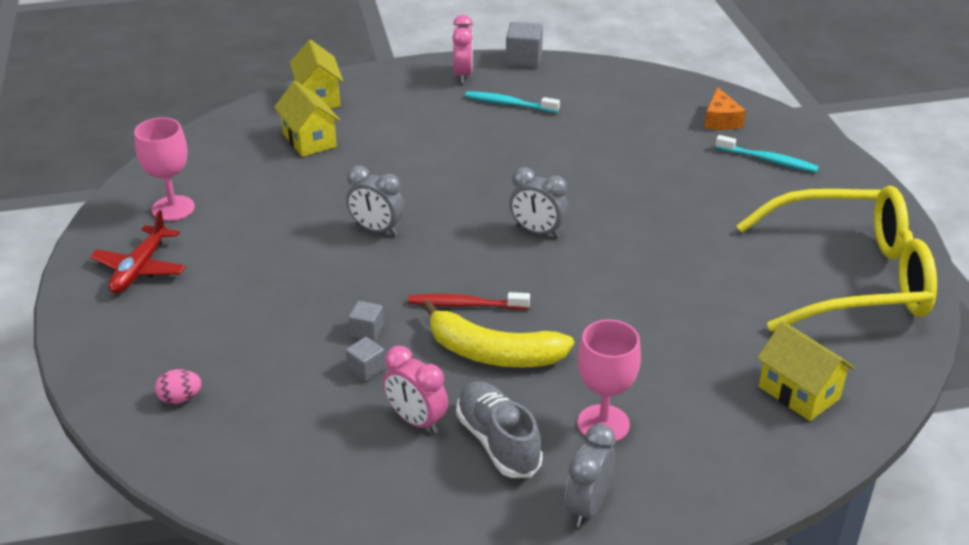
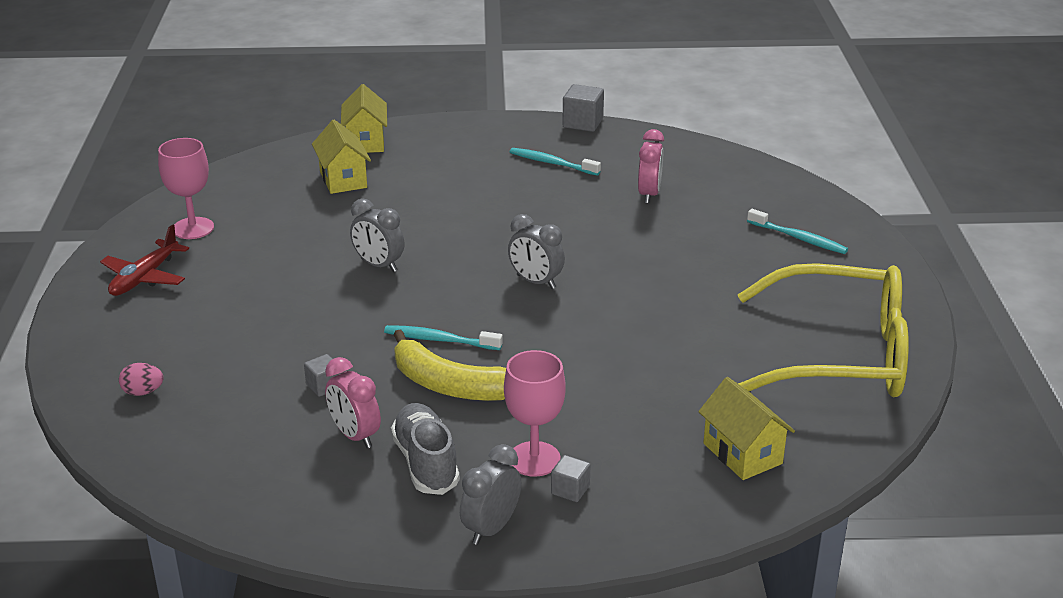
camera: 10 degrees right, 5 degrees down
grey cube [348,301,384,341] -> grey cube moved to [551,455,591,502]
red toothbrush [408,292,530,310] -> turquoise toothbrush [384,325,503,350]
pink clock [452,15,473,83] -> pink clock moved to [638,129,664,204]
orange cheese [704,87,746,130] -> none

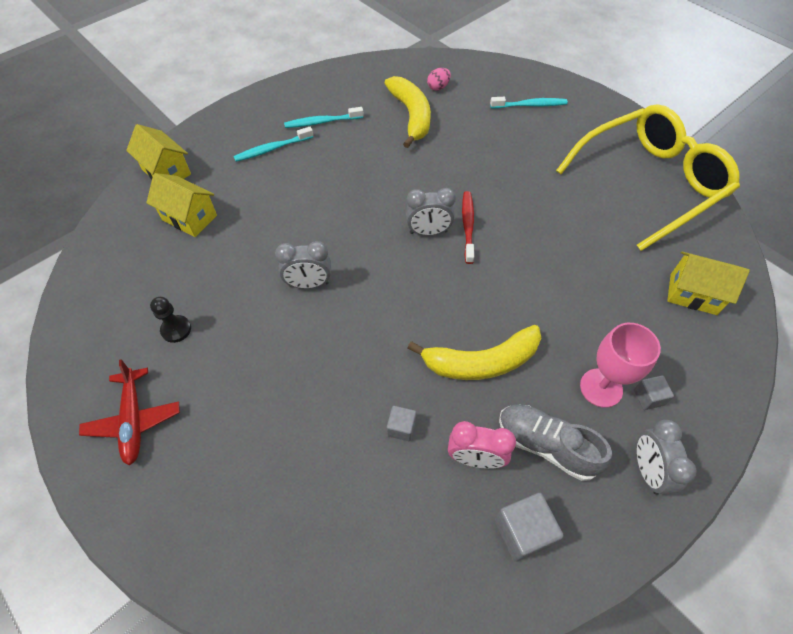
camera: 40 degrees left, 25 degrees up
pink egg [119,363,164,396] -> pink egg moved to [427,68,451,90]
pink goblet [158,138,214,239] -> none
turquoise toothbrush [384,325,503,350] -> turquoise toothbrush moved to [233,127,313,162]
grey cube [562,84,604,132] -> grey cube moved to [494,493,564,562]
pink clock [638,129,664,204] -> yellow banana [384,76,431,148]
none -> black pawn [150,297,191,343]
none -> red toothbrush [462,191,474,264]

